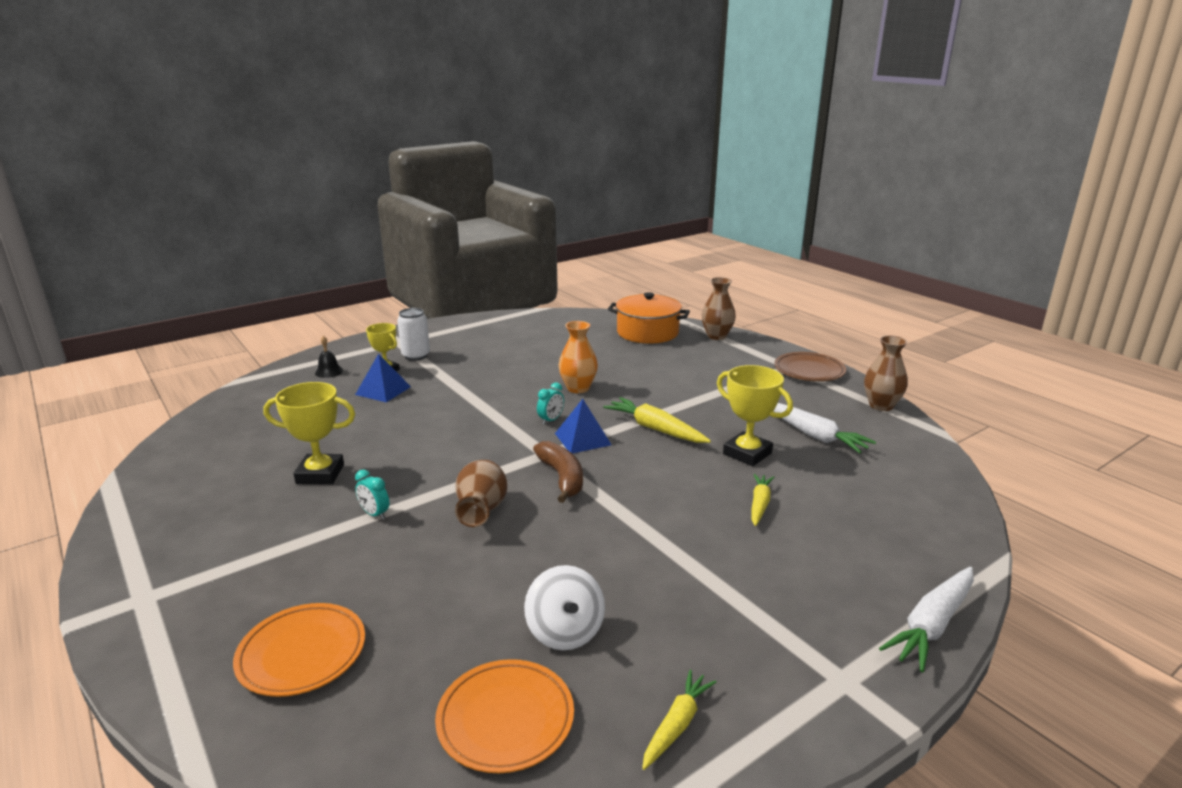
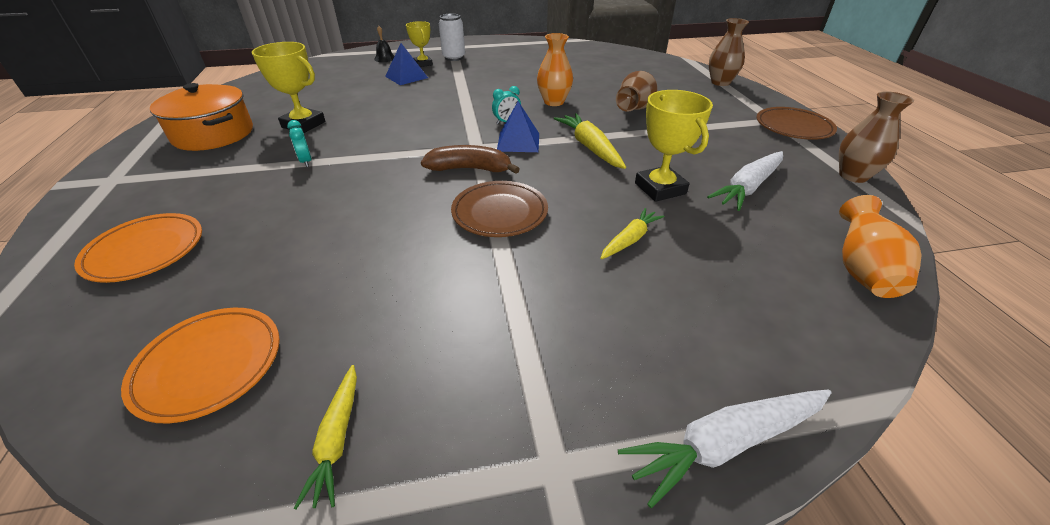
camera: 25 degrees right, 15 degrees up
brown vase [455,460,507,527] -> brown vase moved to [616,71,657,112]
white spinning top [524,565,605,650] -> none
brown banana [533,441,583,503] -> brown banana turned 90 degrees counterclockwise [421,145,520,174]
orange pot [608,292,690,344] -> orange pot moved to [150,83,253,151]
yellow carrot [642,670,716,770] -> yellow carrot turned 120 degrees clockwise [293,365,357,509]
white carrot [773,403,876,454] -> white carrot turned 60 degrees clockwise [707,151,783,211]
none -> brown plate [451,181,548,237]
none -> orange vase [839,195,922,298]

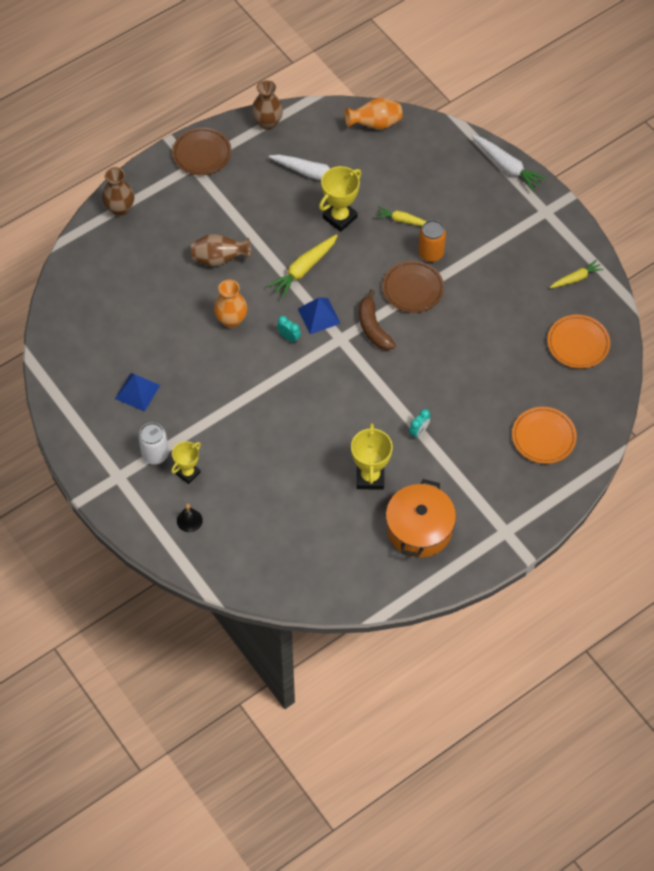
camera: 115 degrees left, 20 degrees up
blue pyramid [385,43,428,85] -> blue pyramid moved to [115,373,160,412]
none -> orange can [418,220,446,262]

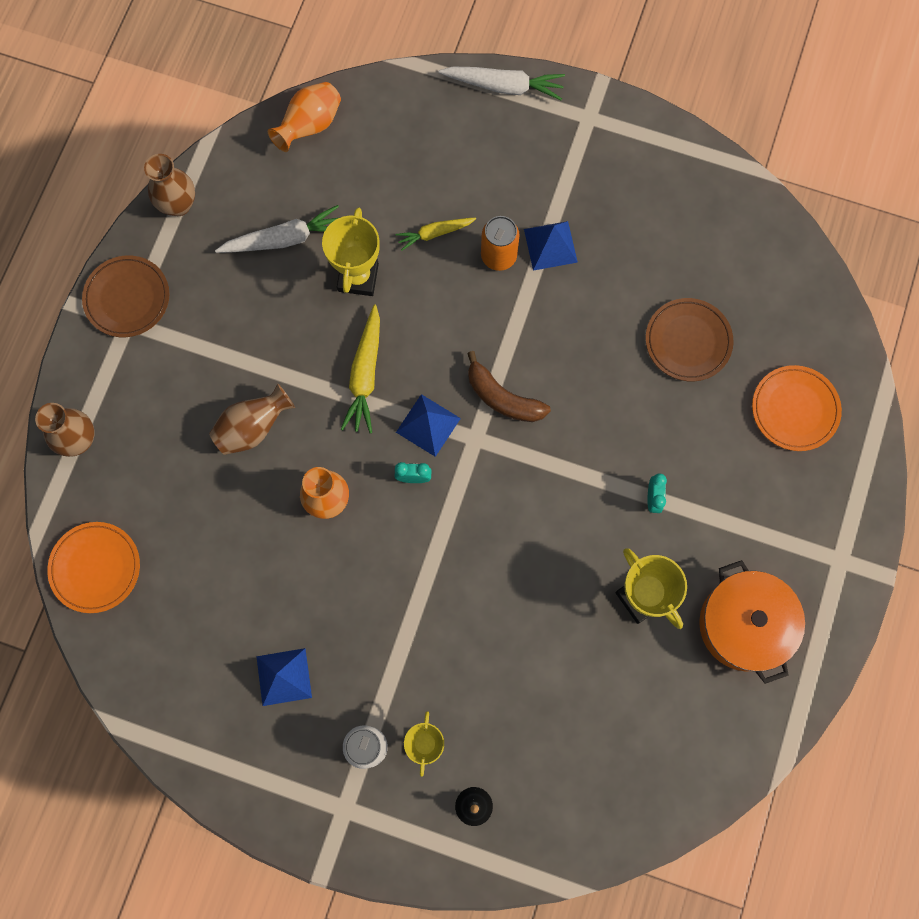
camera: 35 degrees left, 15 degrees up
brown plate [382,261,444,313] -> brown plate moved to [645,298,734,381]
orange plate [547,315,610,369] -> orange plate moved to [47,522,140,613]
yellow carrot [550,260,604,288] -> none
none -> blue pyramid [524,221,578,271]

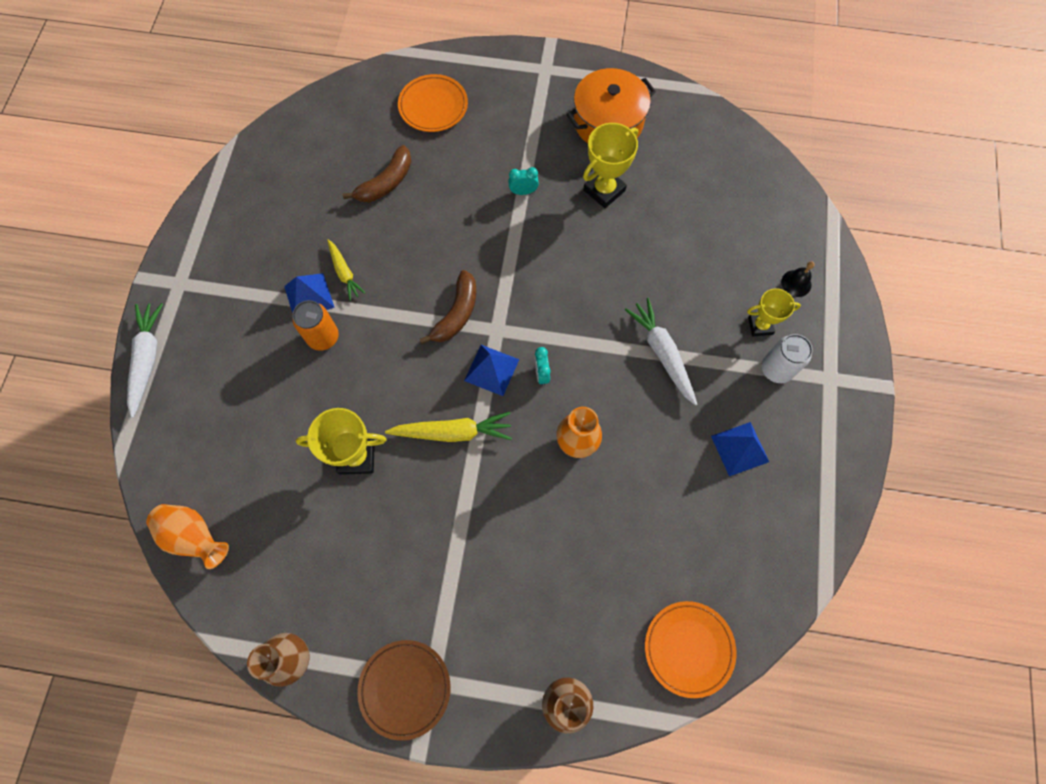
camera: 100 degrees left, 5 degrees down
brown vase [209,384,295,455] -> none
white carrot [215,205,341,253] -> white carrot moved to [624,298,698,406]
yellow carrot [396,218,476,251] -> yellow carrot moved to [327,239,365,301]
brown plate [645,298,734,381] -> brown banana [343,145,411,202]

